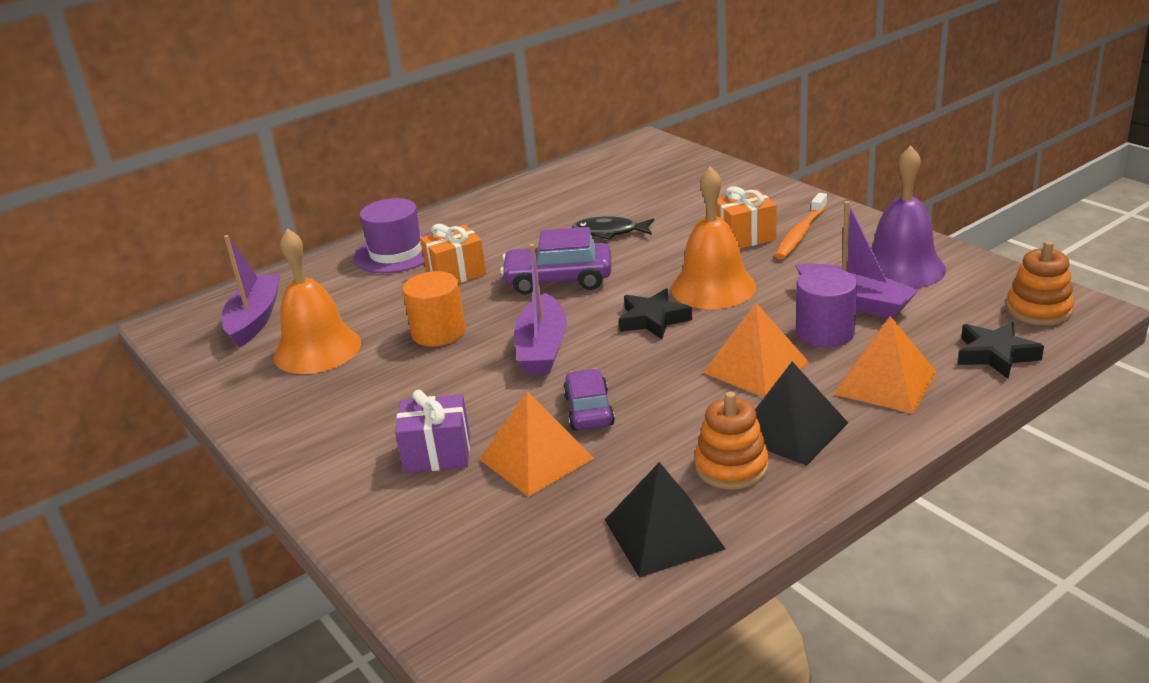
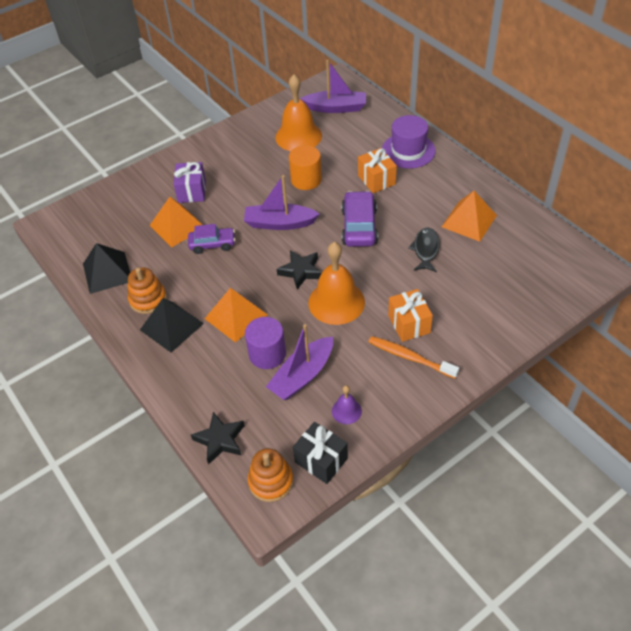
camera: 90 degrees right, 20 degrees up
orange pyramid [834,316,937,414] -> orange pyramid moved to [442,191,497,242]
purple bell [871,146,946,288] -> purple bell [332,385,362,424], size x0.48
none -> black gift [293,422,348,484]

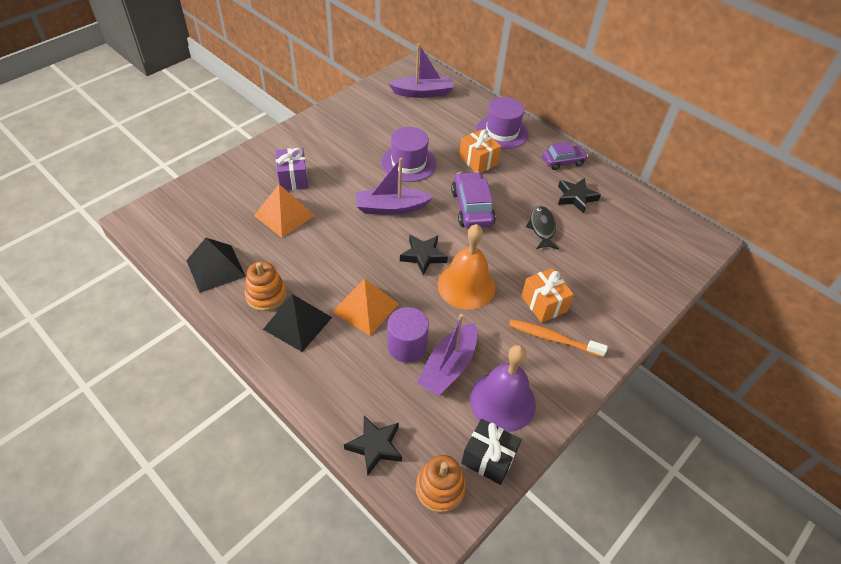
camera: 15 degrees left, 0 degrees up
purple car [188,224,235,254] -> purple car moved to [542,141,588,170]
orange bell [275,75,322,151] -> none
orange cylinder [289,145,322,190] -> purple hat [381,127,437,182]
purple bell [332,385,362,424] -> purple bell [470,345,536,432], size x2.09
orange pyramid [442,191,497,242] -> black star [558,178,601,214]

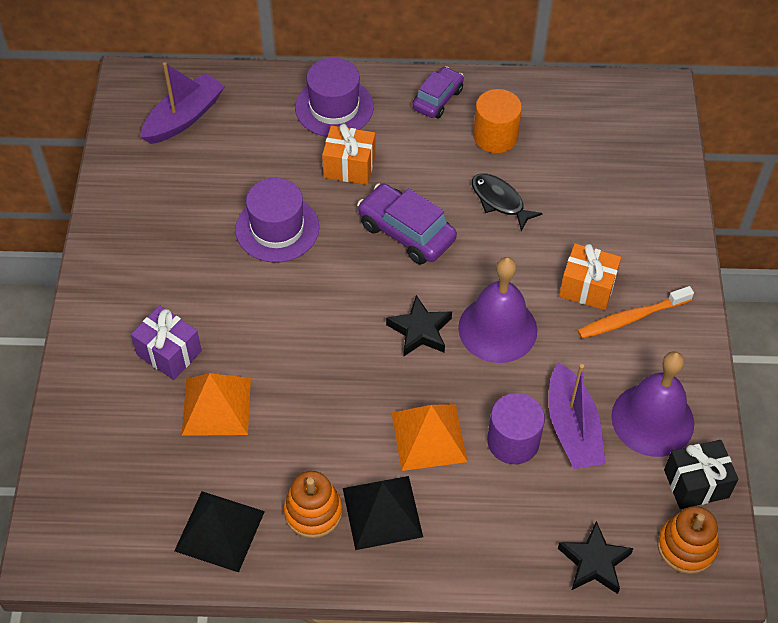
camera: 40 degrees left, 5 degrees up
purple boat [356,158,433,215] -> none
orange bell [438,224,496,310] -> purple bell [458,257,537,363]
black star [558,178,601,214] -> orange cylinder [473,89,522,153]

